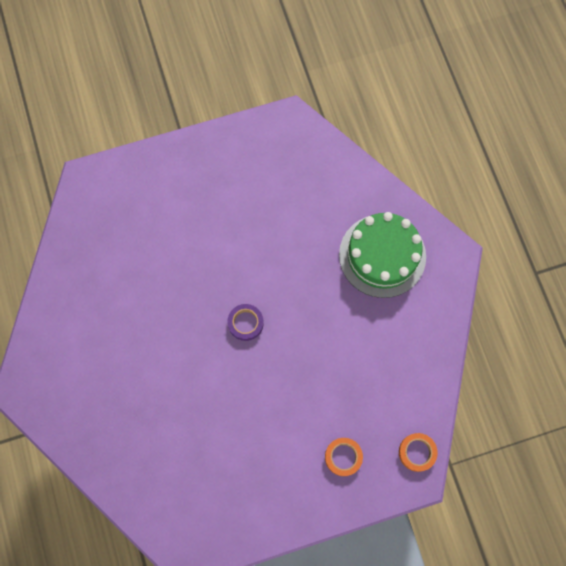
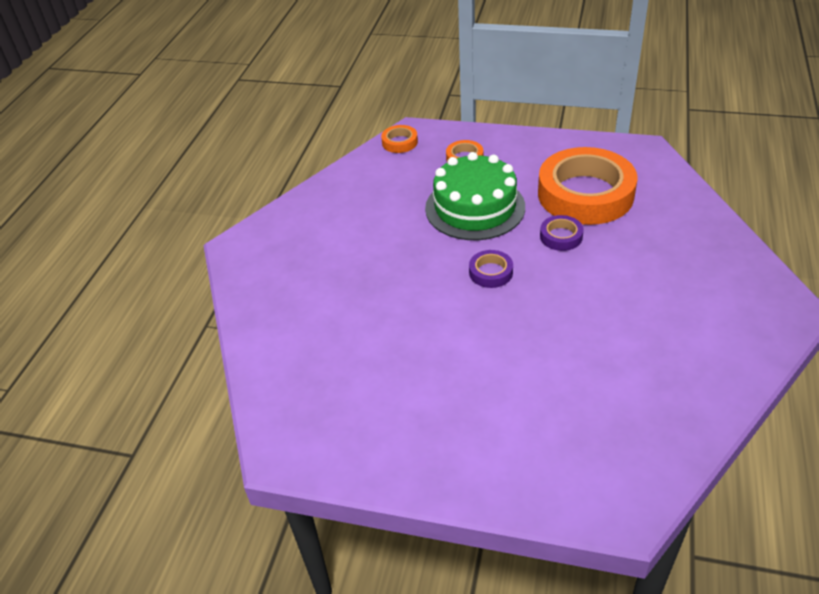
camera: 145 degrees left, 30 degrees down
green cake [339,212,426,298] -> green cake moved to [425,152,525,240]
none -> orange tape [538,147,637,225]
none -> purple tape [540,215,584,251]

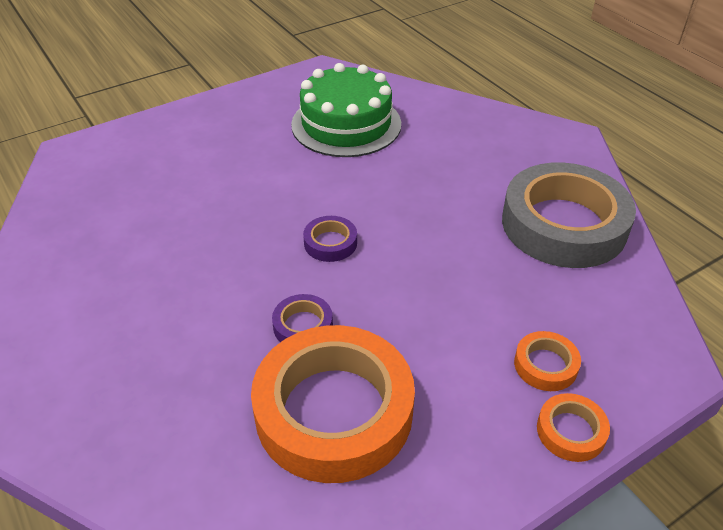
camera: 130 degrees right, 0 degrees up
orange tape [381,125,418,153] -> orange tape moved to [537,393,610,462]
green cake [425,152,525,240] -> green cake moved to [291,63,401,157]
none -> grey tape [502,162,636,268]

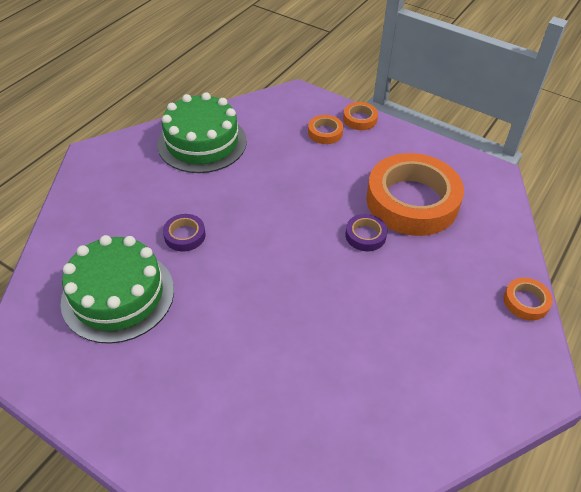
camera: 115 degrees left, 5 degrees up
purple tape [303,216,357,262] -> purple tape moved to [163,214,206,252]
grey tape [502,162,636,268] -> green cake [157,92,247,173]
none -> orange tape [504,278,553,321]

